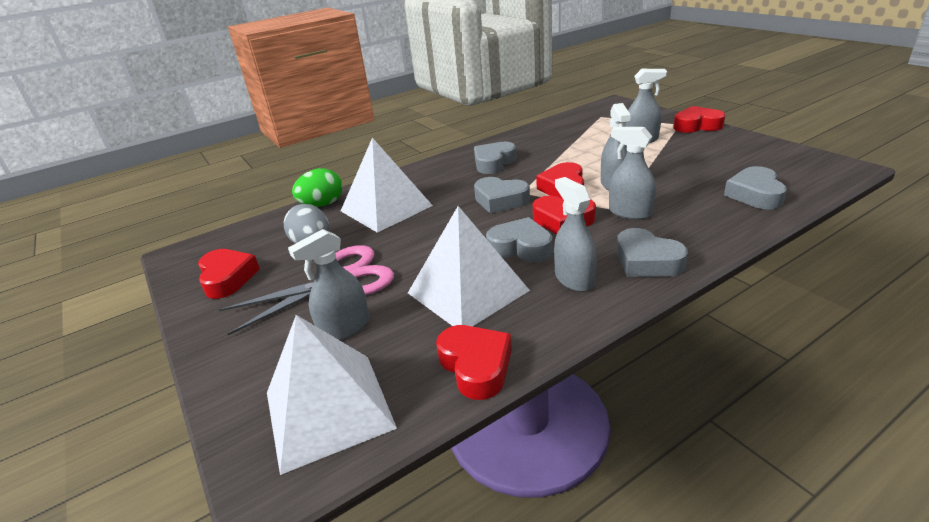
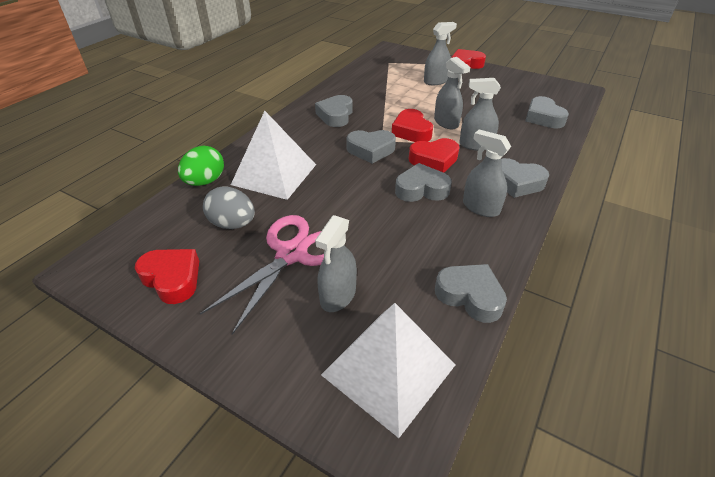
camera: 30 degrees left, 10 degrees up
white pyramid [408,206,530,327] -> none
red heart [436,325,512,400] -> grey heart [435,264,507,323]

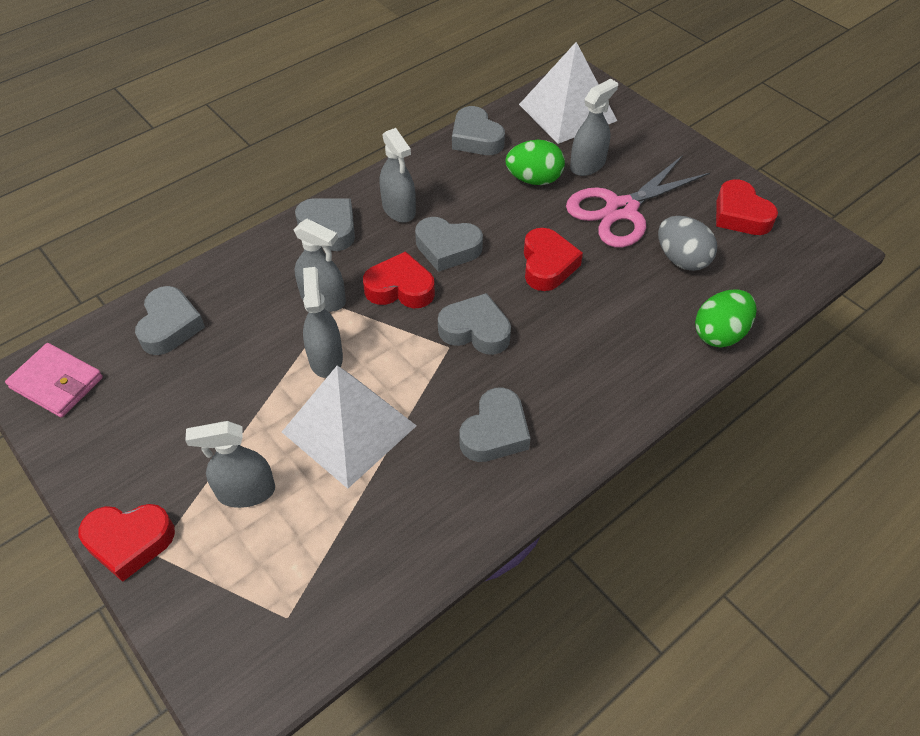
camera: 160 degrees left, 10 degrees up
white pyramid [231,111,316,200] -> white pyramid moved to [282,365,417,489]
red heart [392,109,433,142] -> red heart moved to [524,228,583,291]
none -> pink wallet [5,343,103,418]
none -> green egg [506,140,565,185]

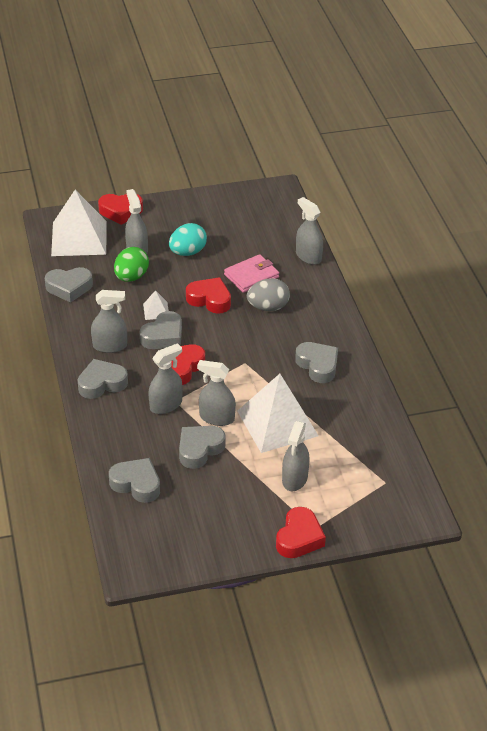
camera: 65 degrees left, 10 degrees down
pink wallet [5,343,103,418] -> pink wallet moved to [224,254,279,293]
grey heart [438,293,511,355] -> grey heart moved to [179,426,226,469]
pink scissors [566,155,710,247] -> turquoise egg [169,223,207,256]
grey egg [658,216,717,271] -> grey egg moved to [247,278,290,311]
green egg [695,289,756,347] -> grey spray bottle [296,197,323,265]
red heart [716,179,778,235] -> red heart moved to [98,194,143,225]
none -> white pyramid [143,290,169,320]

